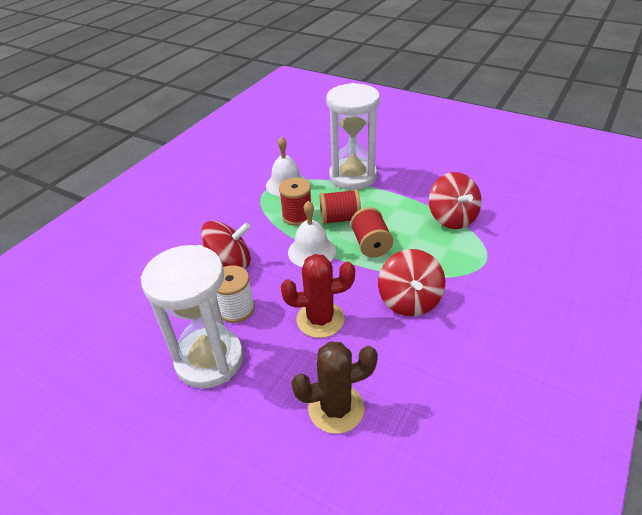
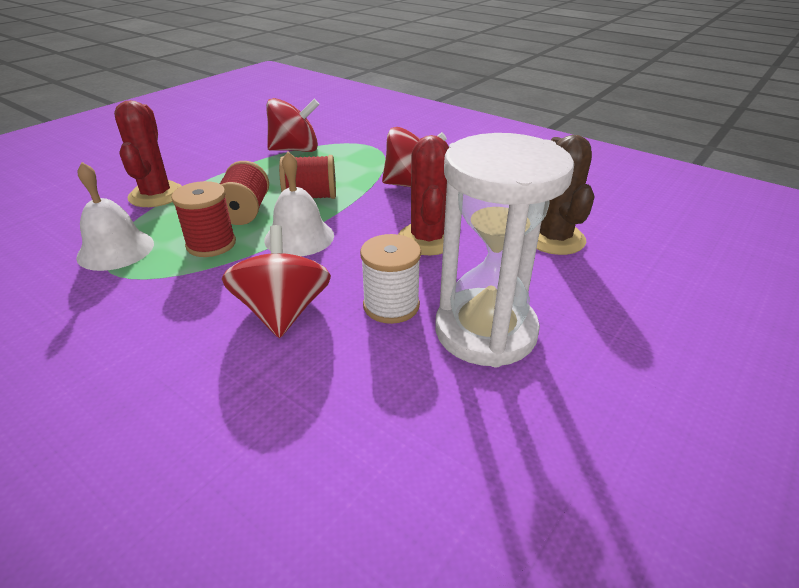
camera: 85 degrees left, 5 degrees down
white hourglass [326,83,380,190] -> red cactus [114,100,182,207]

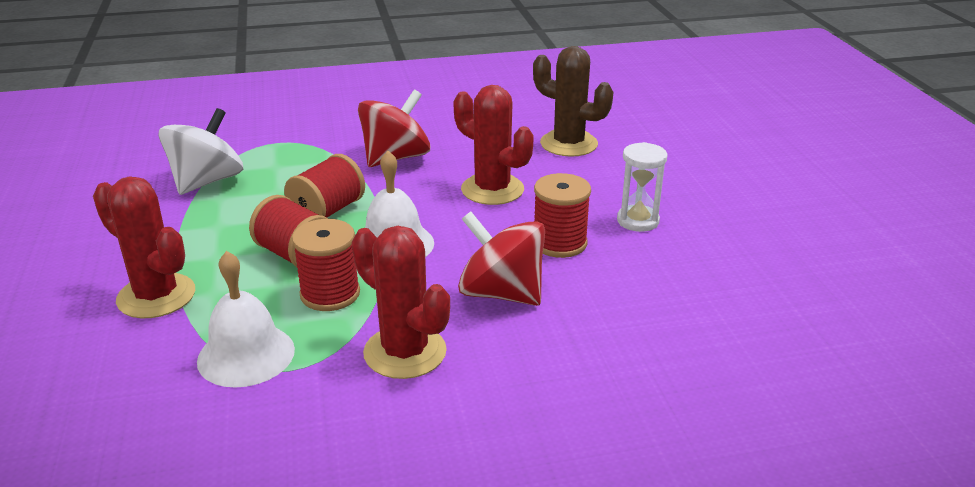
camera: 50 degrees left, 5 degrees down
red spinning top [266,98,319,152] -> white spinning top [159,108,243,195]
white spool [360,234,421,324] -> red spool [534,173,591,258]
white hourglass [436,133,574,367] -> white hourglass [617,142,668,232], size x0.47
none -> red cactus [352,226,450,379]

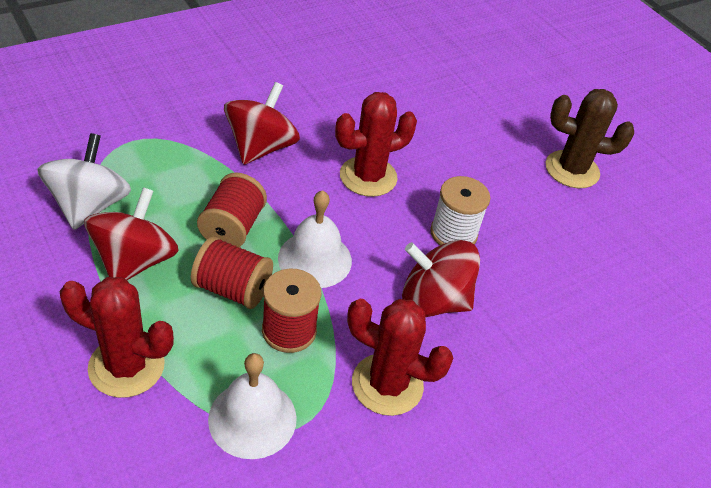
camera: 25 degrees left, 15 degrees up
red cactus [453,85,534,205] -> red cactus turned 45 degrees counterclockwise [335,92,417,197]
brown cactus [533,46,613,157] -> brown cactus moved to [546,89,634,188]
red spool [534,173,591,258] -> white spool [430,176,491,245]
white hourglass [617,142,668,232] -> none
none -> red spinning top [84,187,179,280]

